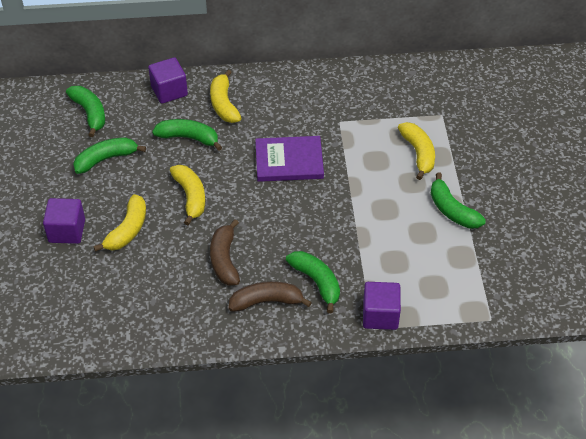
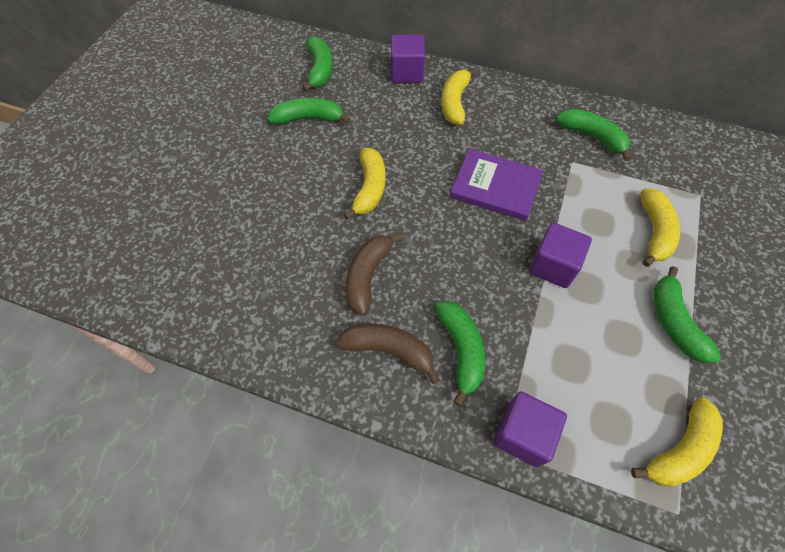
camera: 25 degrees right, 10 degrees up
purple cube [43,198,85,244] -> purple cube moved to [529,223,592,288]
yellow banana [93,194,146,252] -> yellow banana moved to [631,397,723,487]
green banana [152,119,222,151] -> green banana moved to [556,109,631,161]

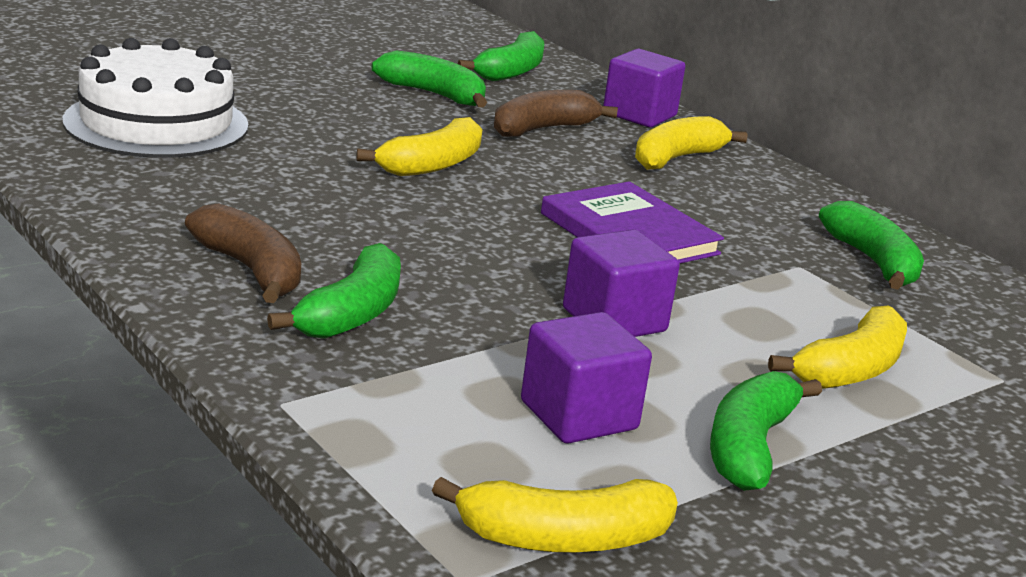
camera: 30 degrees right, 35 degrees down
brown banana [346,233,403,316] -> brown banana moved to [494,90,618,137]
purple cube [493,391,567,468] -> purple cube moved to [521,312,652,444]
none -> white cake [63,38,248,158]

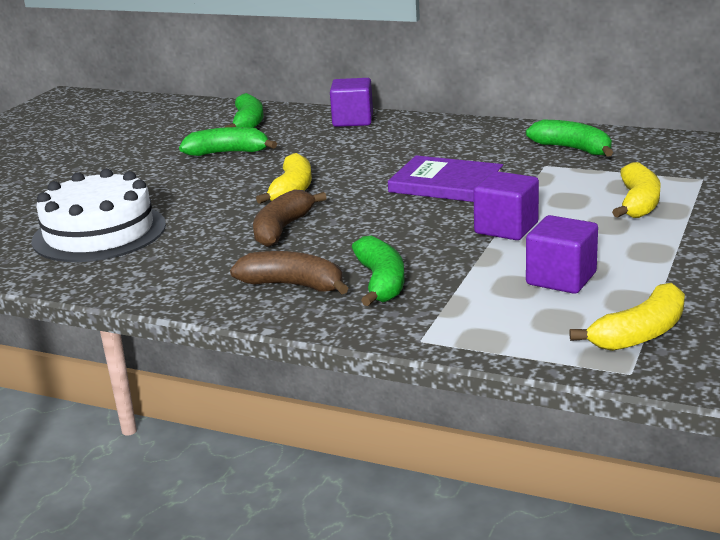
camera: 25 degrees left, 0 degrees up
brown banana [494,90,618,137] -> brown banana moved to [253,189,327,247]
yellow banana [635,116,747,170] -> none
green banana [710,371,822,491] -> none

